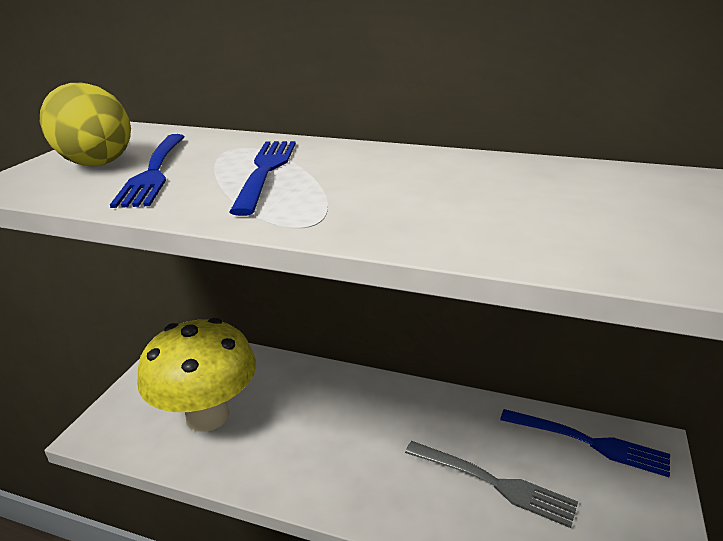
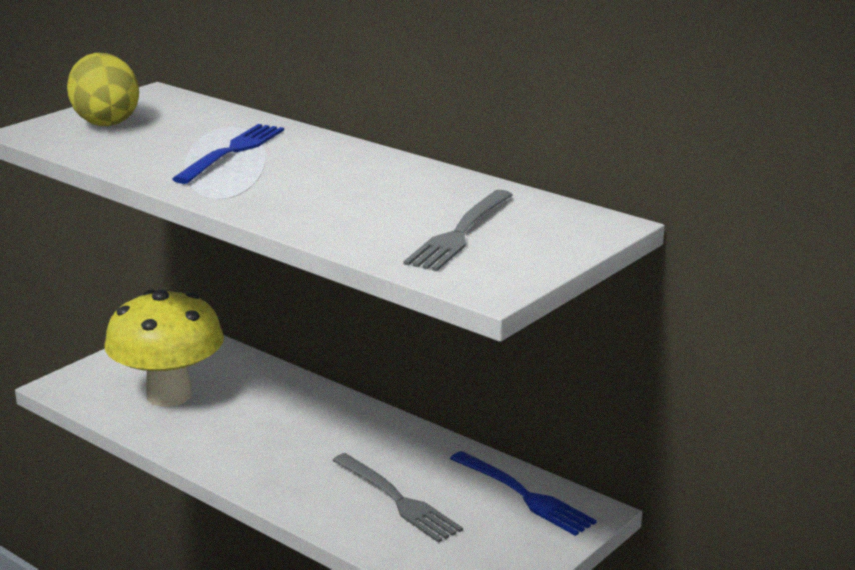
camera: 20 degrees right, 5 degrees down
blue fork [110,134,185,208] -> none
none -> grey fork [404,190,512,271]

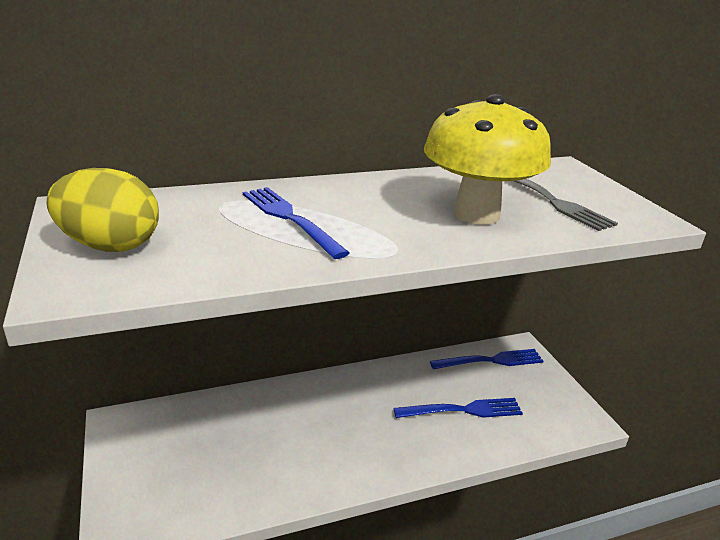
camera: 60 degrees left, 5 degrees up
yellow mushroom [104,290,224,407] -> yellow mushroom moved to [424,94,551,225]
grey fork [332,453,463,543] -> blue fork [393,398,523,418]

